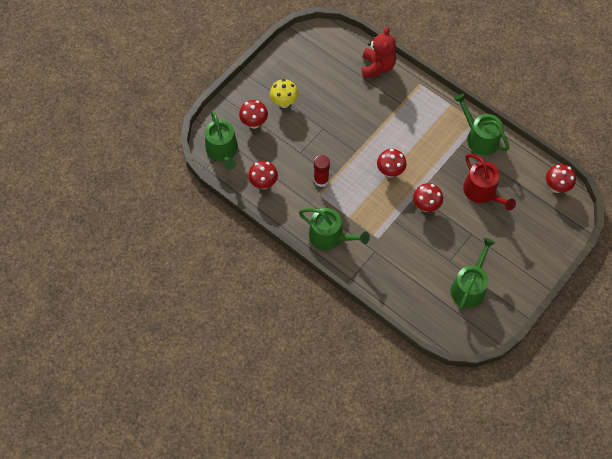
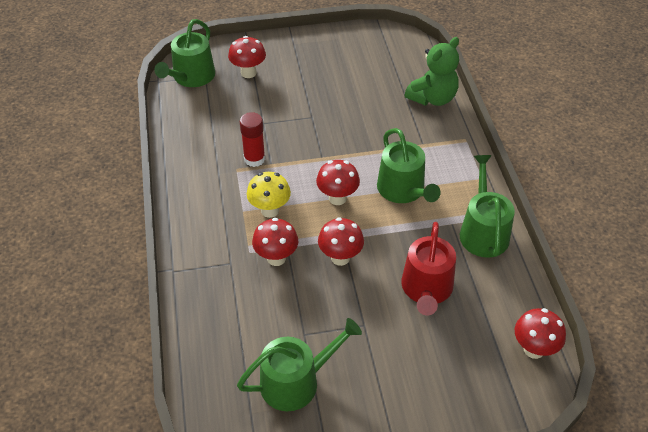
camera: 40 degrees right, 15 degrees down
red mushroom [248,161,278,189] -> red mushroom moved to [252,218,298,266]
yellow mushroom [270,79,298,108] -> yellow mushroom moved to [247,172,291,218]
green watering can [299,208,370,250] -> green watering can moved to [377,128,441,203]
red teddy bear [362,27,396,78] -> green teddy bear [405,37,459,106]

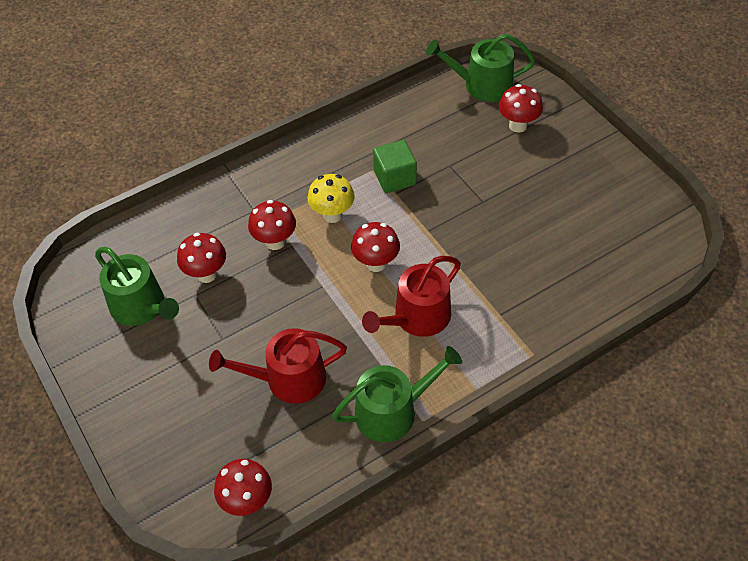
camera: 70 degrees right, 5 degrees up
red glue stick [240,112,265,167] -> green cube [373,140,417,193]
red mushroom [318,217,364,266] -> red mushroom moved to [177,233,226,283]
green watering can [377,128,441,203] -> red watering can [362,256,461,337]
green teddy bear [405,37,459,106] -> none

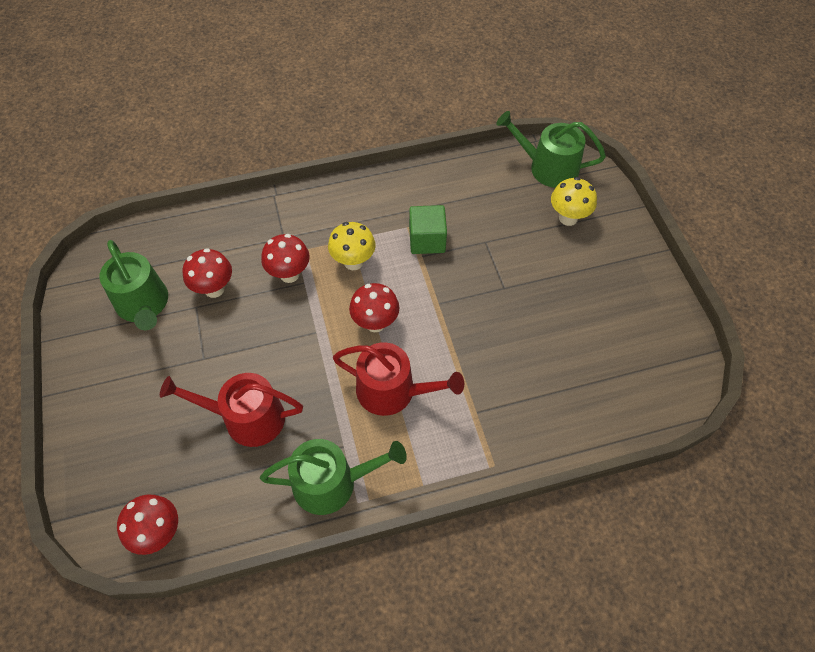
camera: 15 degrees right, 5 degrees up
red watering can [362,256,461,337] -> red watering can turned 135 degrees counterclockwise [333,343,464,416]
red mushroom [499,84,543,133] -> yellow mushroom [551,177,597,226]

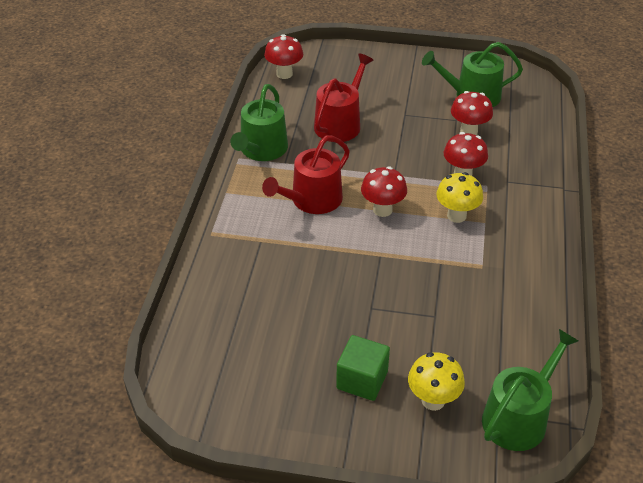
camera: 115 degrees right, 15 degrees down
green cube [409,205,447,254] -> green cube moved to [336,335,390,401]

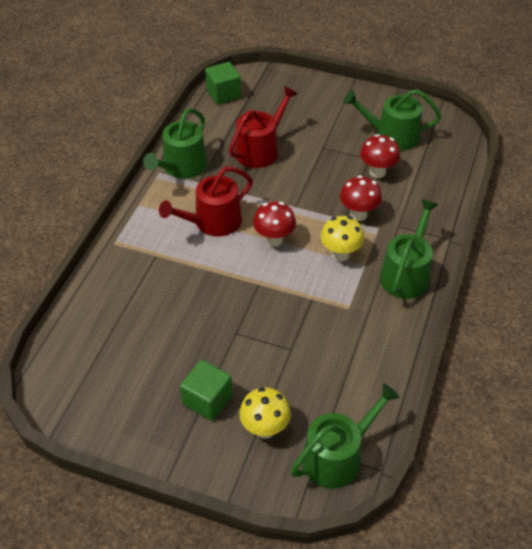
camera: 10 degrees right, 5 degrees up
red mushroom [264,34,303,79] -> green cube [205,62,241,105]
none -> green watering can [380,199,438,299]

